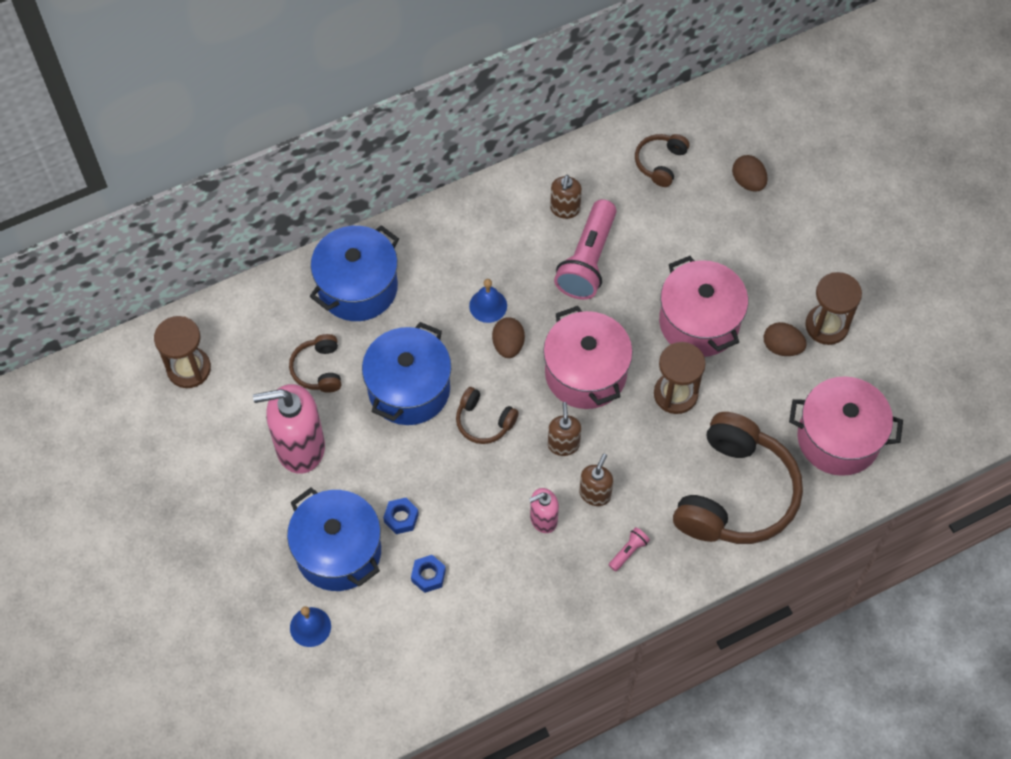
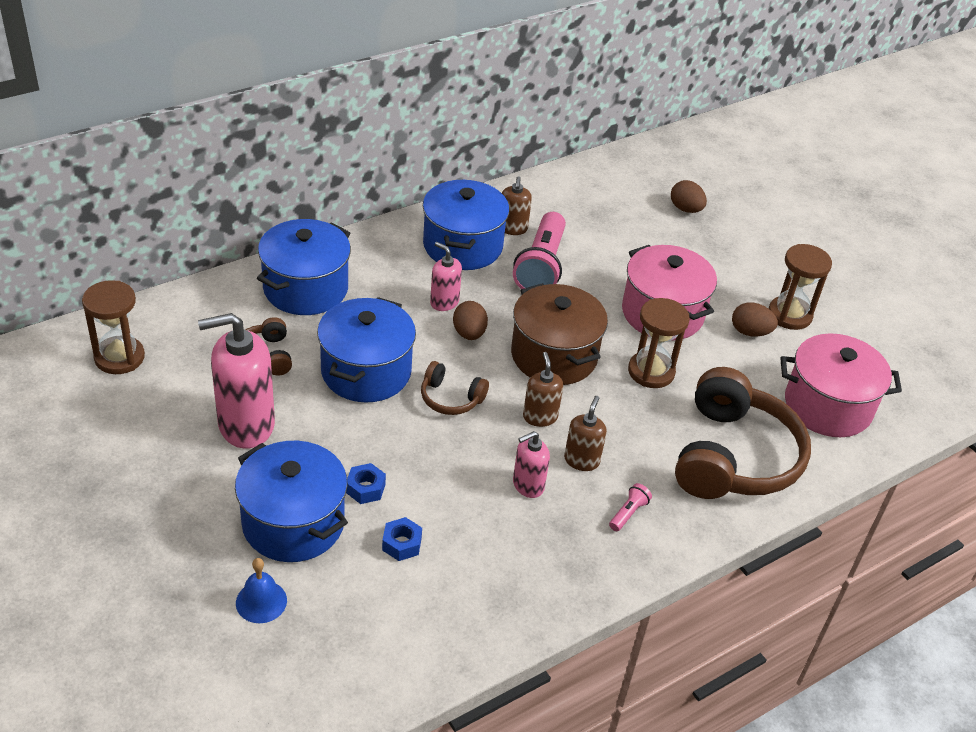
camera: 10 degrees left, 20 degrees down
blue bell [469,279,507,323] -> pink soap dispenser [430,242,462,311]
pink pot [543,306,633,409] -> brown pot [511,283,608,385]
brown headphones [635,134,690,187] -> none
none -> blue pot [423,180,509,270]

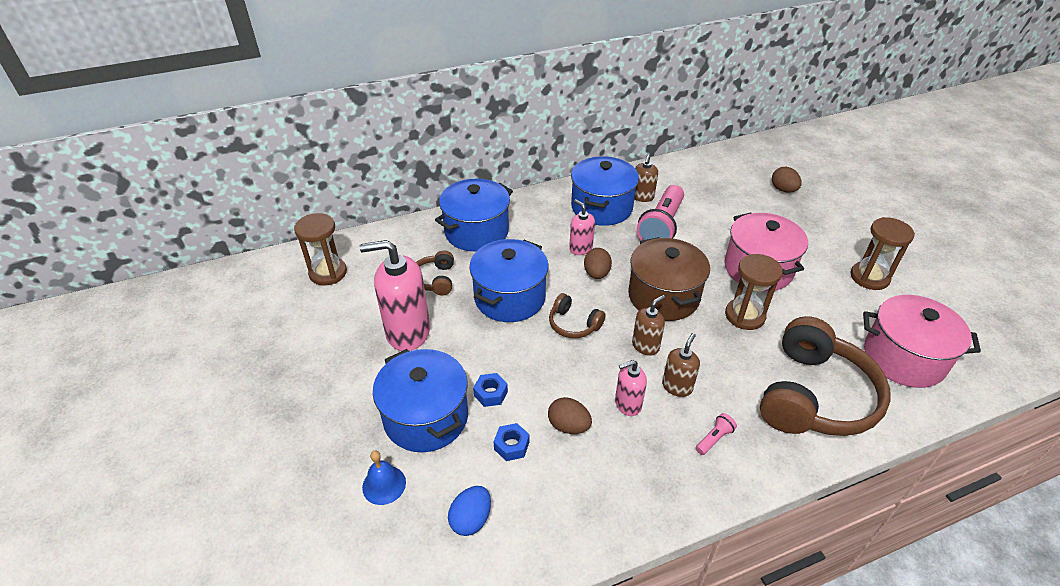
camera: 15 degrees right, 0 degrees up
brown soap dispenser [523,352,563,427] -> brown soap dispenser turned 45 degrees clockwise [632,295,665,356]
brown egg [732,302,778,337] -> brown egg moved to [548,397,592,434]
none -> blue egg [448,486,491,536]

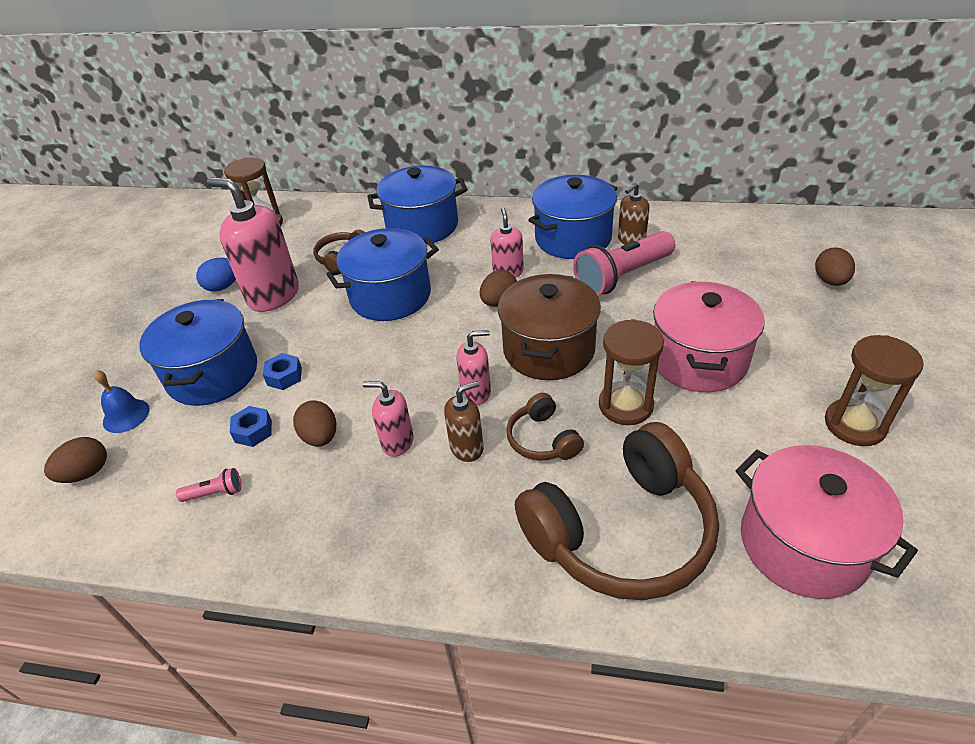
camera: 35 degrees right, 0 degrees up
blue egg [448,486,491,536] -> blue egg moved to [196,258,236,292]
brown headphones [549,293,606,338] -> brown headphones moved to [506,393,584,461]
brown soap dispenser [632,295,665,356] -> pink soap dispenser [456,330,491,405]
pink flashlight [696,413,737,455] -> pink flashlight moved to [176,468,241,502]
none -> brown egg [44,437,107,483]

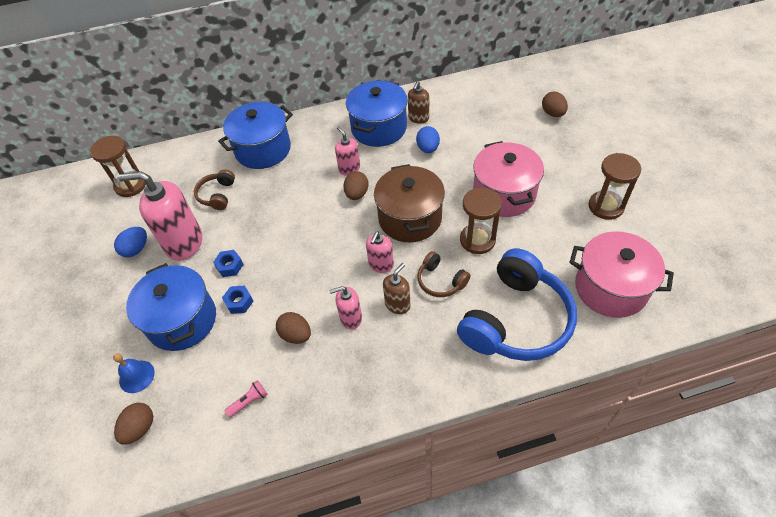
camera: 25 degrees left, 10 degrees up
blue nut [230,406,272,447] -> blue nut moved to [213,250,244,277]
blue pot [327,228,439,321] -> none
pink soap dispenser [456,330,491,405] -> pink soap dispenser turned 150 degrees clockwise [366,232,394,273]
brown headphones [515,422,719,600] -> blue headphones [457,248,577,361]
pink flashlight [573,231,675,296] -> blue egg [416,126,440,153]

